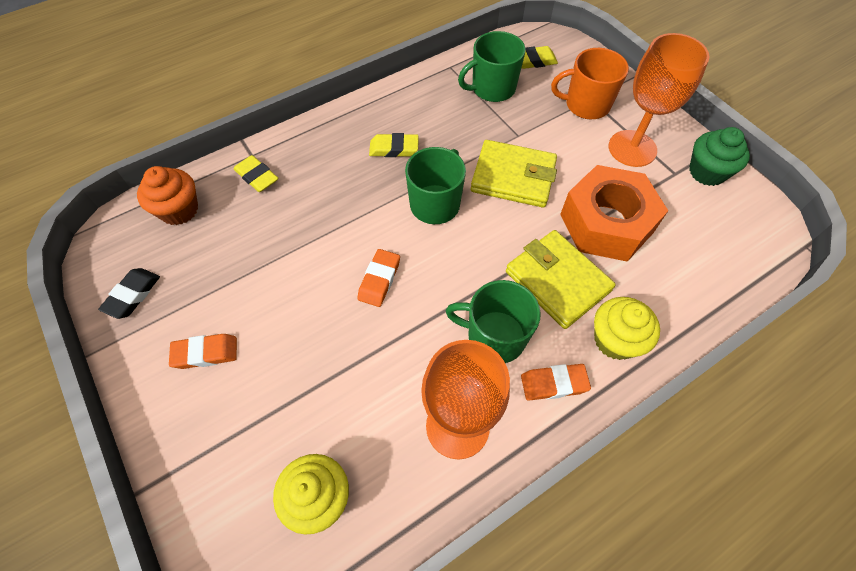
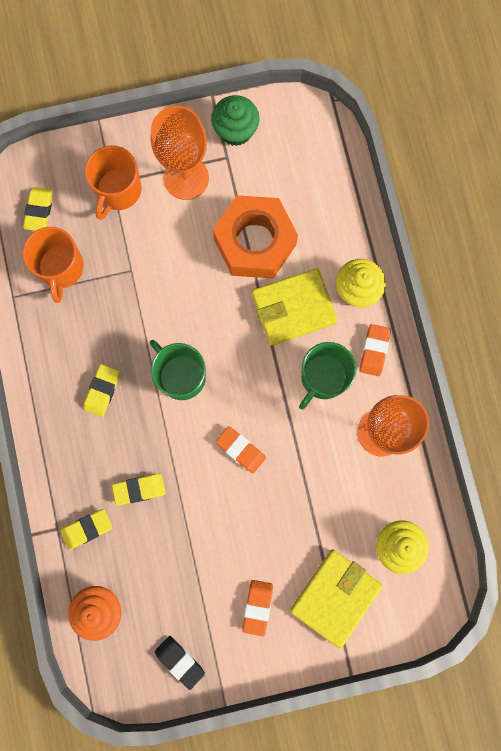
camera: 70 degrees left, 20 degrees up
green mug [458,31,526,102] -> orange mug [23,227,84,303]
yellow wallet [471,140,557,208] -> yellow wallet moved to [290,549,383,649]
none -> yellow eraser [112,474,166,506]

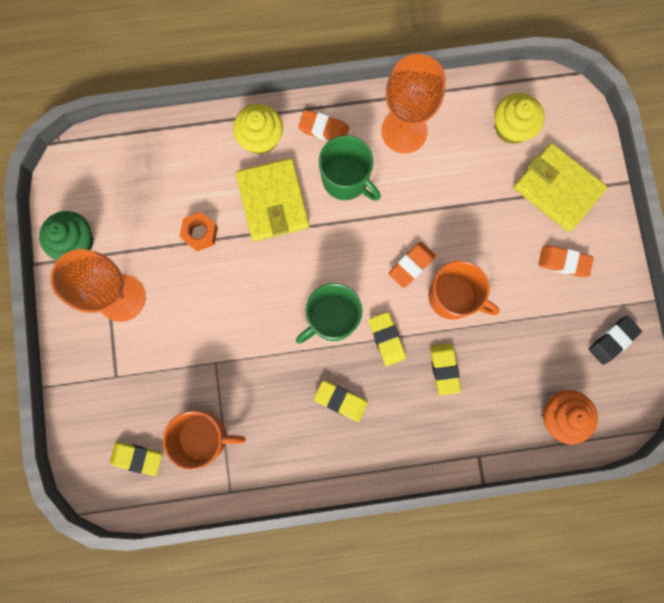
camera: 85 degrees left, 0 degrees up
yellow eraser [60,509,112,550] -> yellow eraser moved to [369,312,406,366]
orange mug [85,145,142,220] -> orange mug moved to [428,260,499,320]
orange nut [213,195,298,278] -> orange nut [179,212,218,251], size x0.44

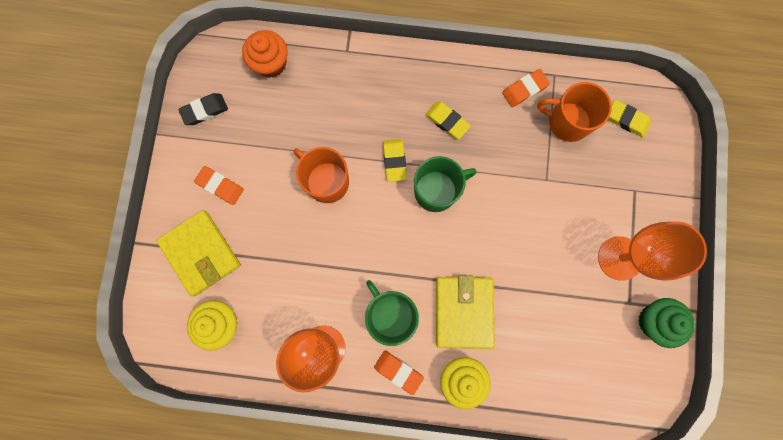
camera: 165 degrees left, 0 degrees up
orange nut [179,212,218,251] -> none
orange eraser [389,242,436,288] -> orange eraser moved to [502,69,550,107]
yellow eraser [430,343,461,395] -> none

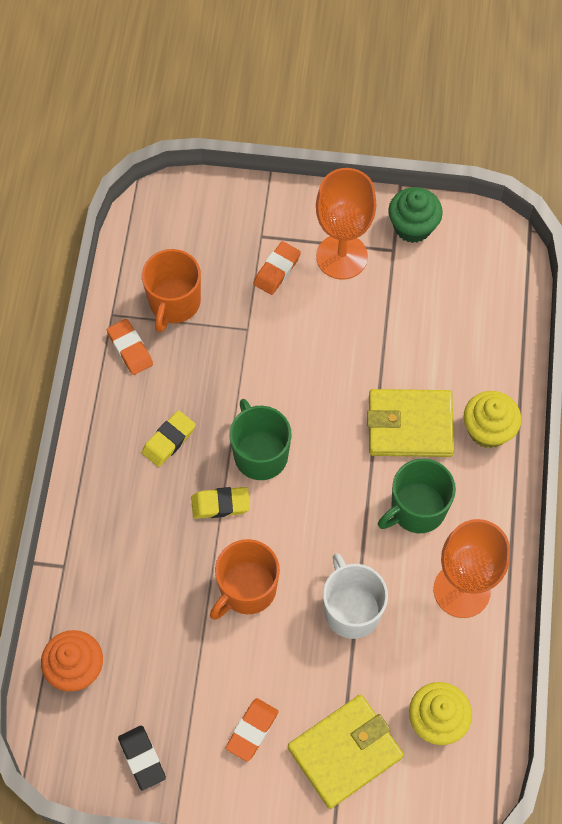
camera: 90 degrees left, 15 degrees down
orange eraser [374,351,424,395] -> orange eraser moved to [253,241,301,295]
yellow eraser [609,100,651,137] -> none
none -> white mug [323,553,388,639]

